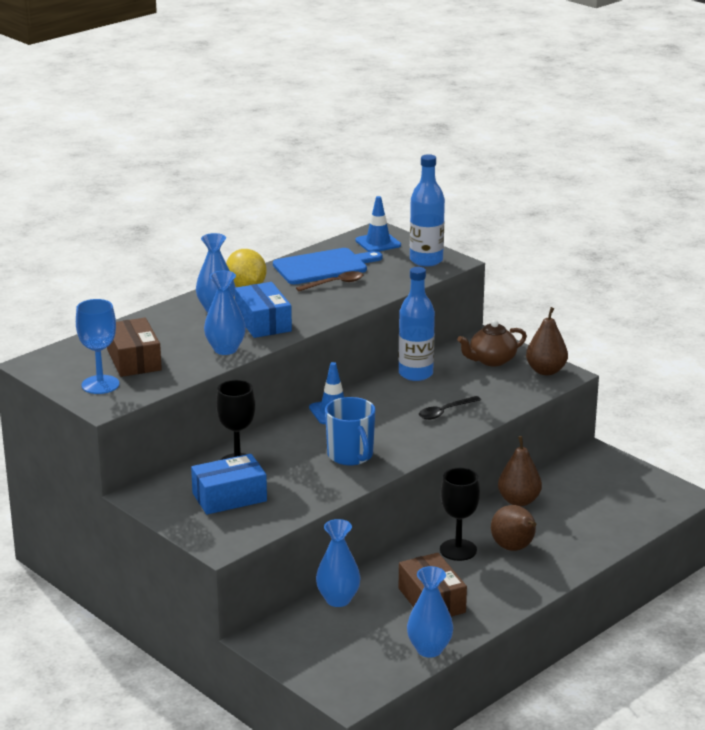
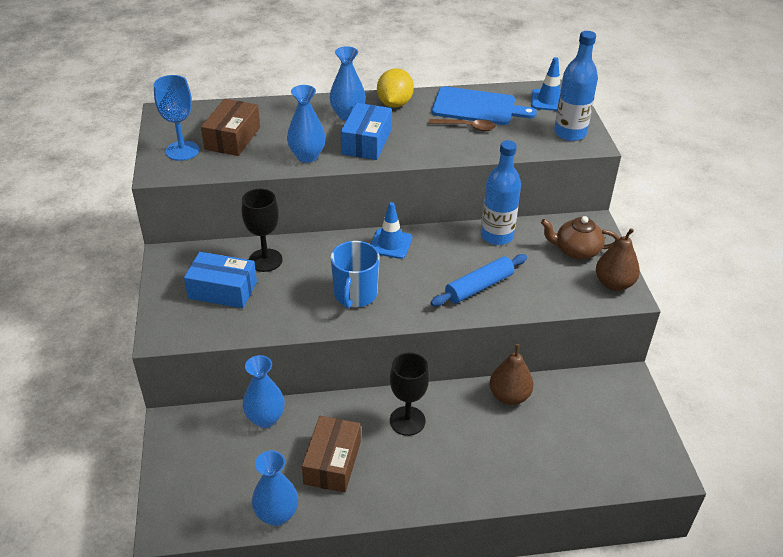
camera: 35 degrees right, 15 degrees up
black spoon [419,396,481,420] -> blue rolling pin [430,254,527,307]
brown pear [491,505,536,551] -> none

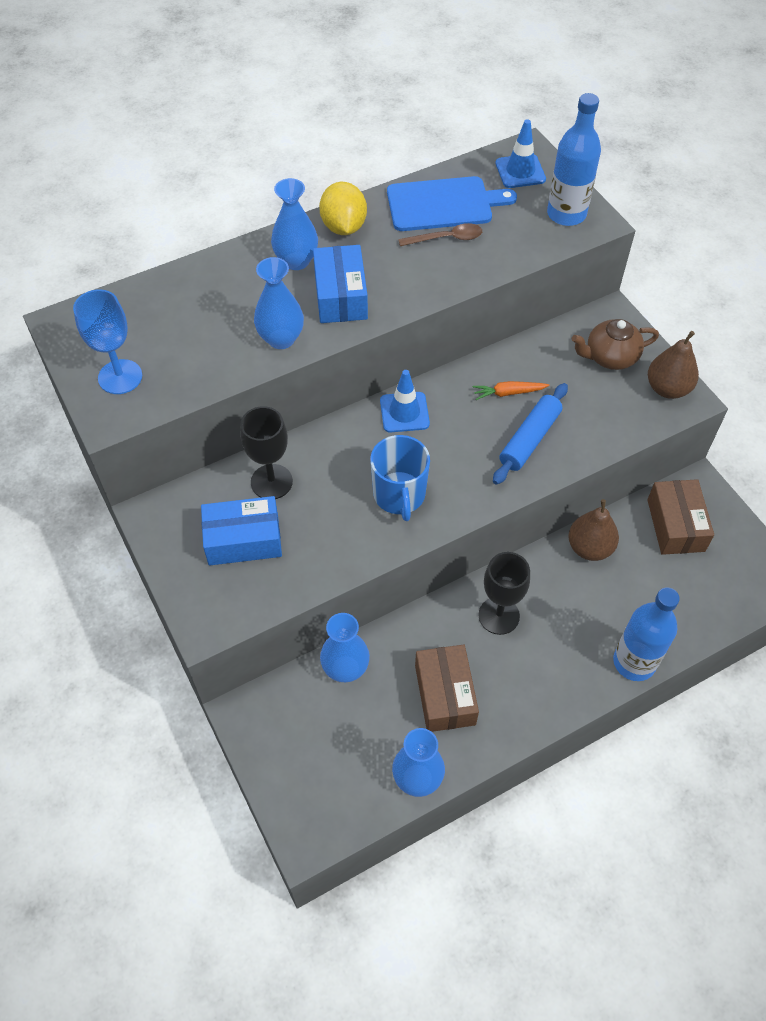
camera: 20 degrees left, 15 degrees up
brown box [201,99,260,156] -> brown box moved to [647,479,714,555]
blue bottle [481,140,521,245] -> blue bottle moved to [613,587,680,681]
none -> orange carrot [473,381,549,400]

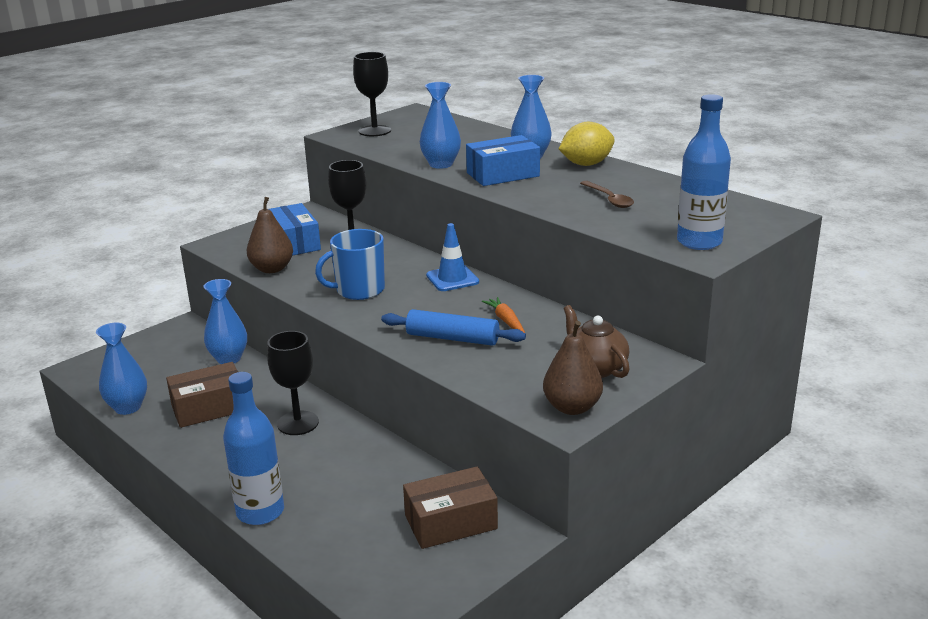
camera: 75 degrees right, 30 degrees down
blue goblet [73,289,142,394] -> black goblet [353,52,391,136]
blue cutting board [387,176,517,231] -> none
blue traffic cone [495,119,546,188] -> none
brown pear [568,499,619,561] -> brown pear moved to [247,197,293,273]

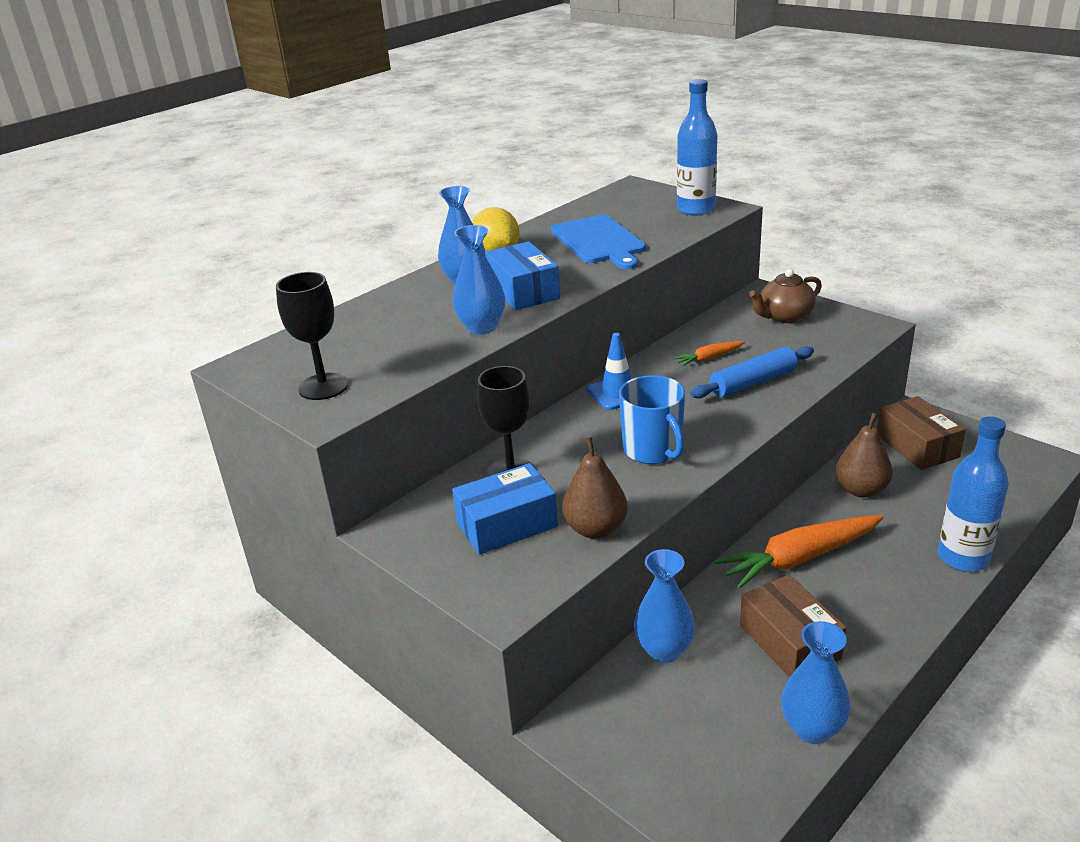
camera: 90 degrees left, 5 degrees up
black goblet [267,331,319,435] -> orange carrot [714,515,884,589]
blue rolling pin [381,309,526,346] -> blue rolling pin turned 45 degrees clockwise [690,346,814,399]
brown pear [543,321,603,415] -> brown pear moved to [836,412,893,498]
brown spoon [580,181,634,208] -> blue cutting board [551,215,646,269]

